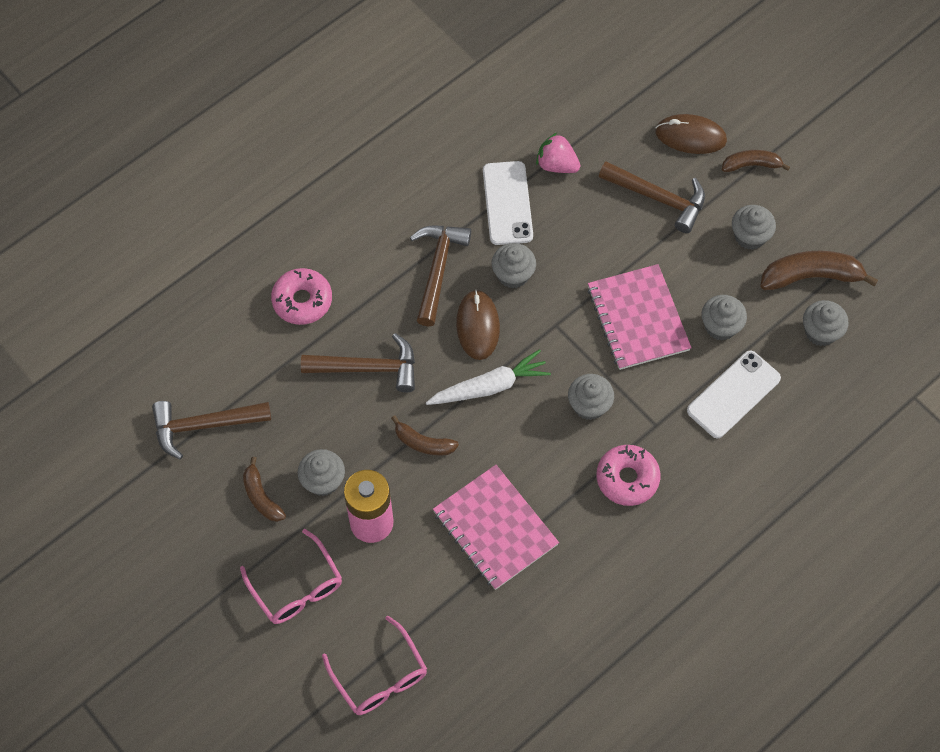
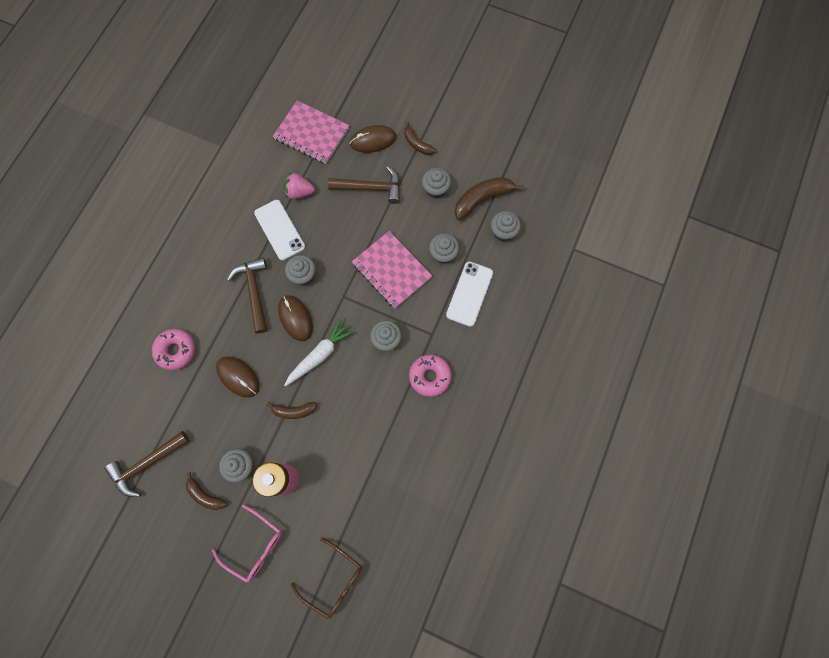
camera: 25 degrees left, 10 degrees up
brown hammer [301,333,415,392] -> brown mouse [216,356,260,398]
pink glasses [322,616,427,715] -> brown glasses [290,538,362,619]
pink notebook [433,465,559,590] -> pink notebook moved to [273,100,349,164]
brown banana [722,150,790,172] -> brown banana turned 105 degrees counterclockwise [404,121,436,155]

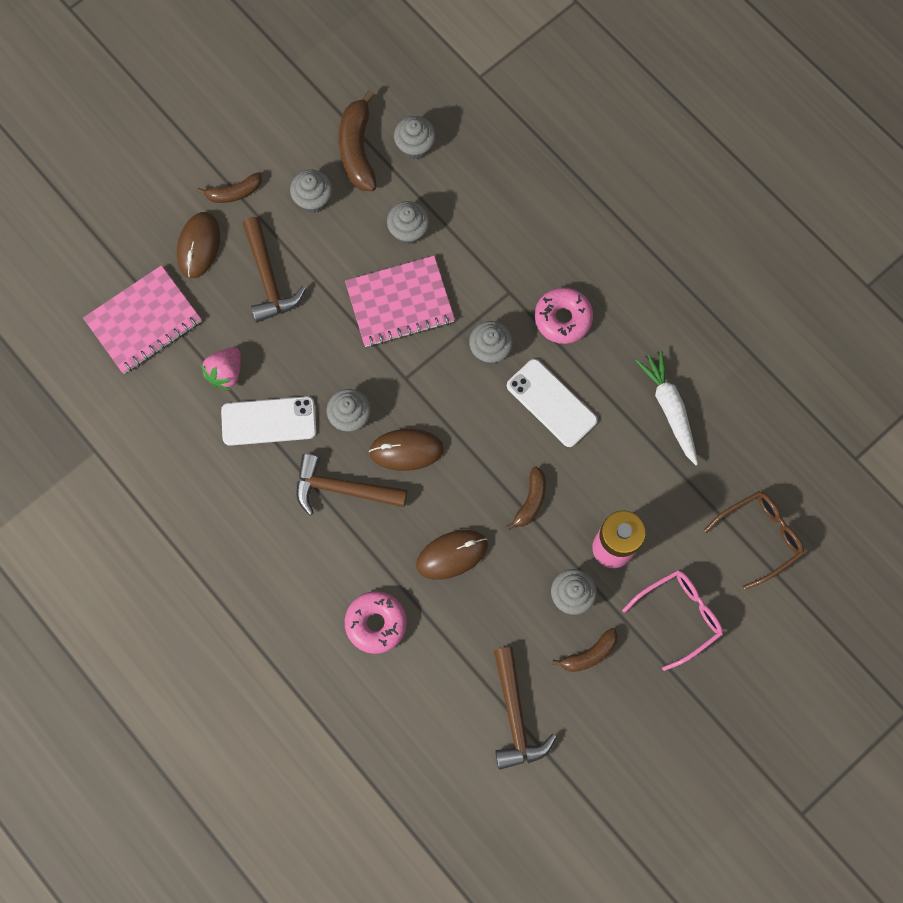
camera: 65 degrees left, 0 degrees up
white carrot [284,318,355,387] -> white carrot moved to [636,350,698,465]
brown hammer [328,166,400,204] -> brown hammer turned 135 degrees clockwise [242,217,306,323]
white phone [446,262,493,327] -> white phone moved to [507,359,597,447]

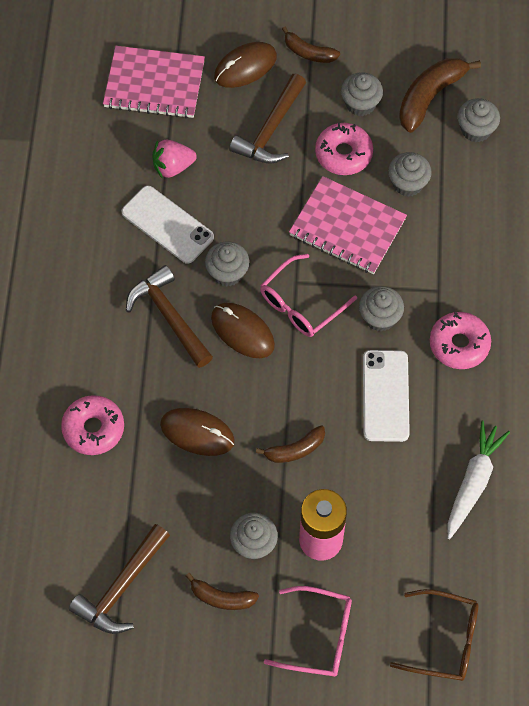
camera: 45 degrees right, 10 degrees down
none -> pink glasses [260,254,357,337]
none -> pink donut [315,123,373,175]

